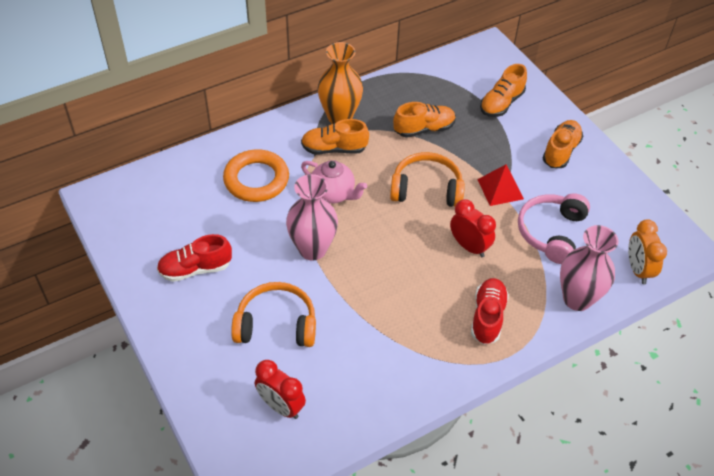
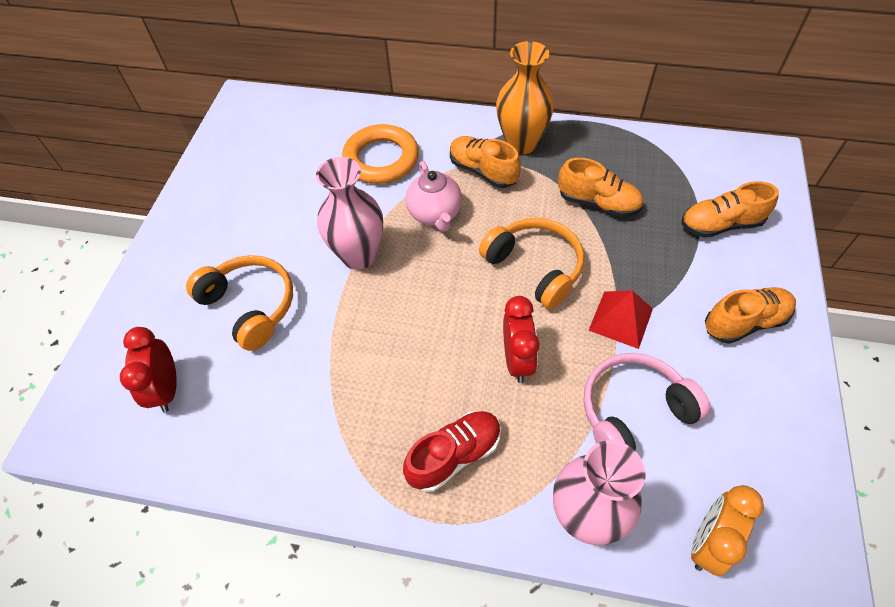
camera: 45 degrees right, 5 degrees up
red shoe [157,234,232,282] -> none

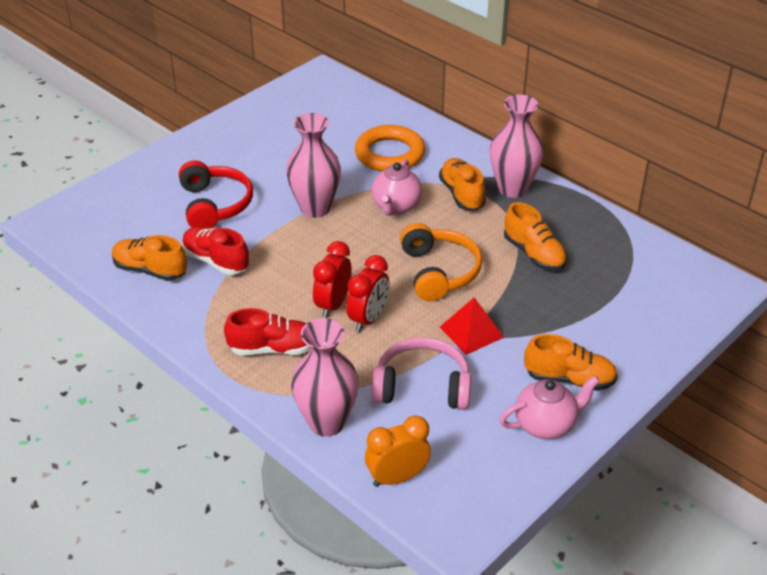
camera: 30 degrees right, 15 degrees down
red clock [120,327,177,412] -> red clock moved to [313,241,352,318]
orange headphones [186,255,293,351] -> red headphones [179,160,253,229]
orange vase [496,41,554,154] -> pink vase [490,95,544,198]
orange shoe [681,181,779,238] -> orange shoe moved to [112,235,187,281]
none -> red shoe [182,227,249,275]
none -> pink teapot [500,375,600,439]

